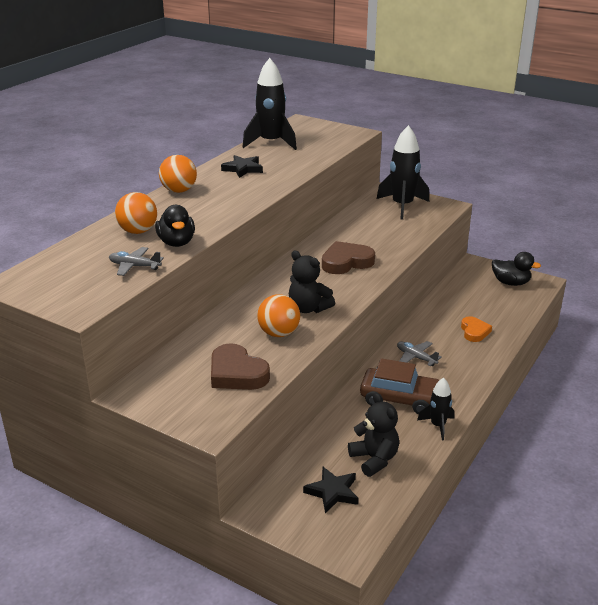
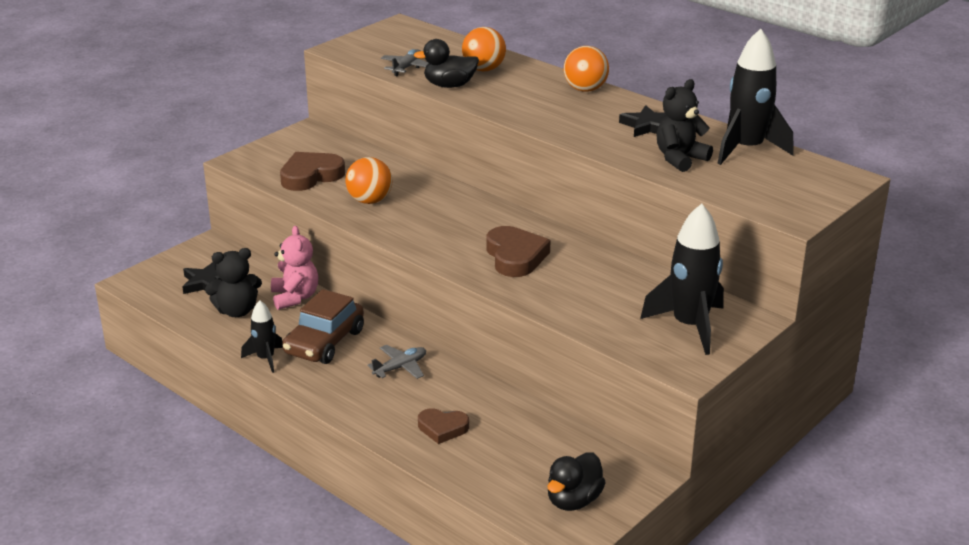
camera: 100 degrees right, 0 degrees up
black teddy bear [289,251,335,313] -> black teddy bear moved to [657,79,713,172]
orange heart [461,316,492,342] -> brown heart [418,408,469,444]
none -> pink teddy bear [271,226,318,310]

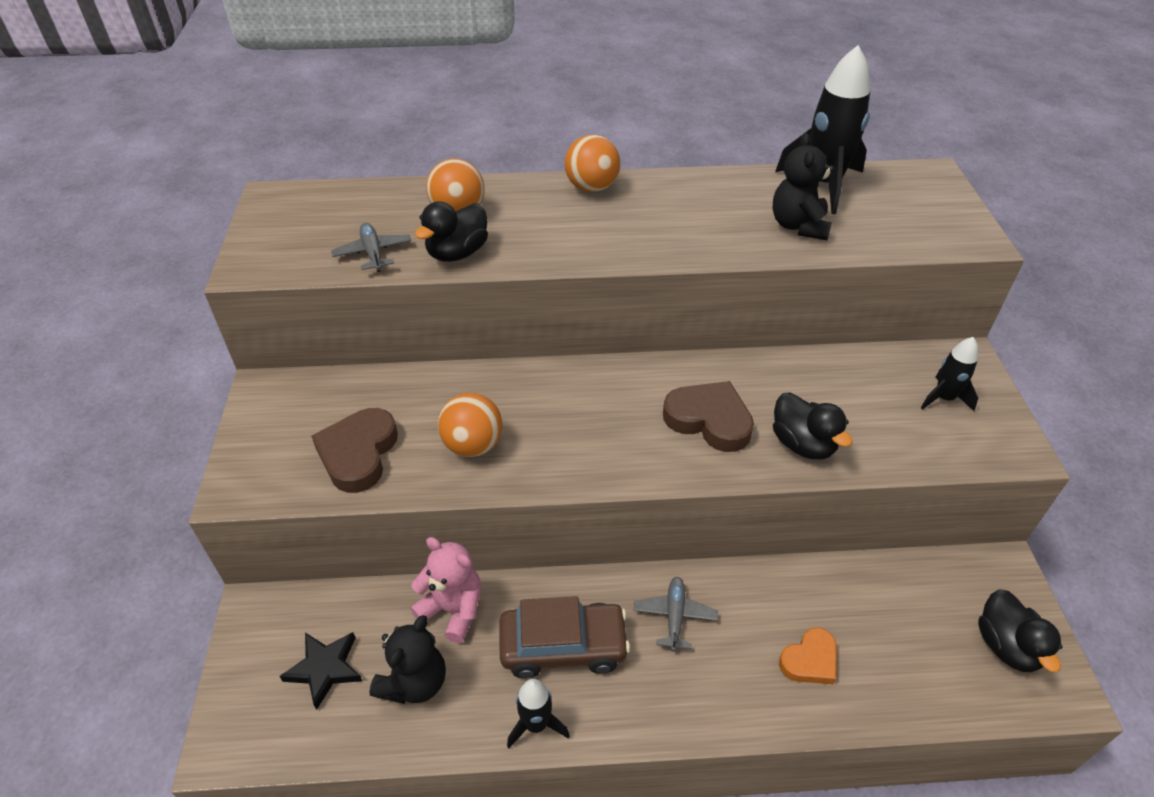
camera: 45 degrees left, 15 degrees up
brown car [282,289,364,364] -> brown car turned 75 degrees counterclockwise [500,596,630,678]
brown heart [418,408,469,444] -> orange heart [779,628,837,684]
black star [619,105,667,137] -> none
black rocket [640,204,724,355] -> black rocket [921,337,978,411], size x0.54
none -> black duck [773,393,853,459]

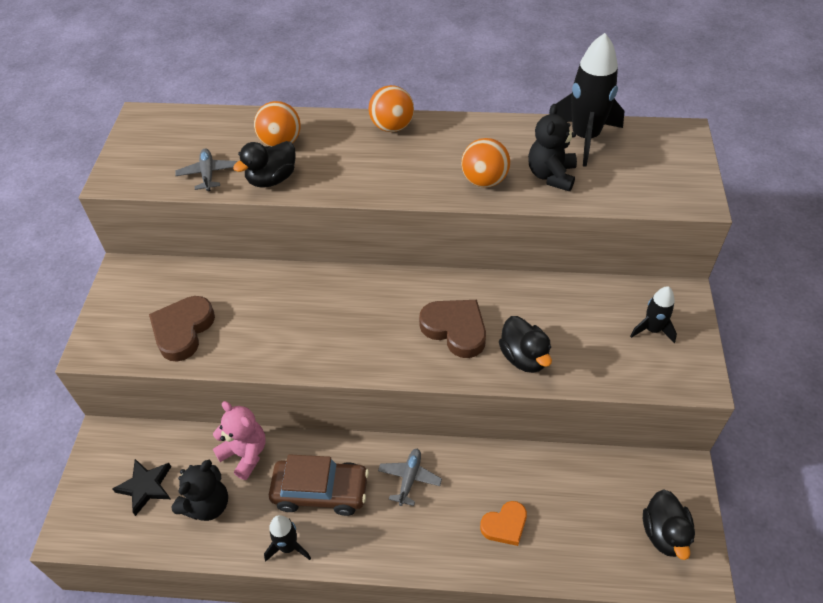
camera: 10 degrees right, 5 degrees up
orange ball [438,393,503,457] -> orange ball moved to [461,138,510,188]

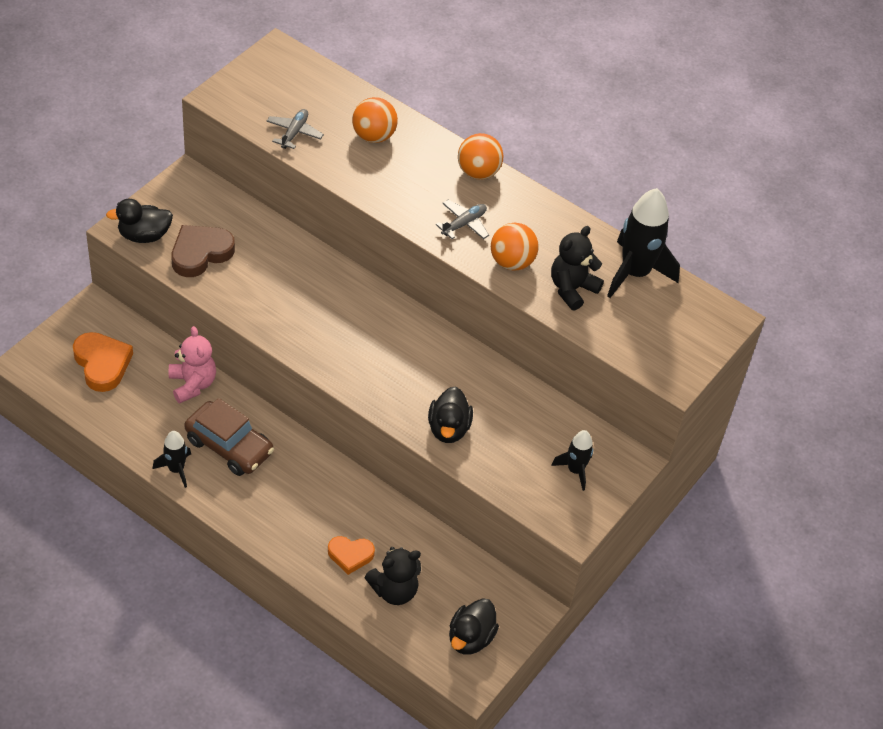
camera: 25 degrees right, 0 degrees up
black star [112,459,171,516] -> orange heart [73,332,133,392]
black teddy bear [172,460,228,521] -> black teddy bear moved to [364,547,421,605]
black duck [233,141,296,188] -> black duck moved to [106,199,173,243]
grey plane [378,449,442,506] -> grey plane moved to [436,200,489,239]
brown heart [419,300,486,358] -> none

